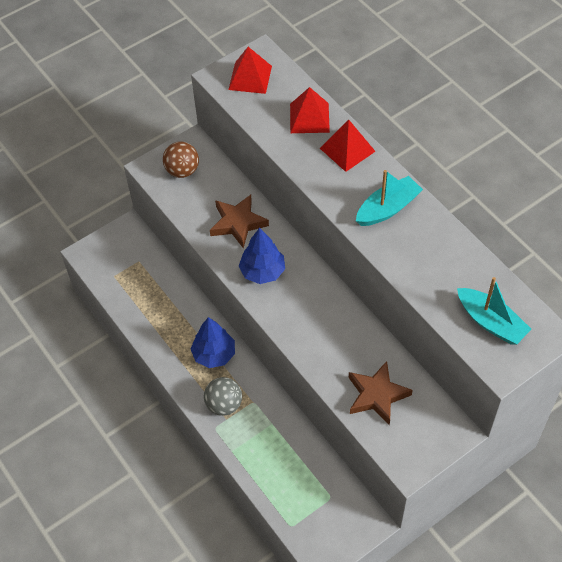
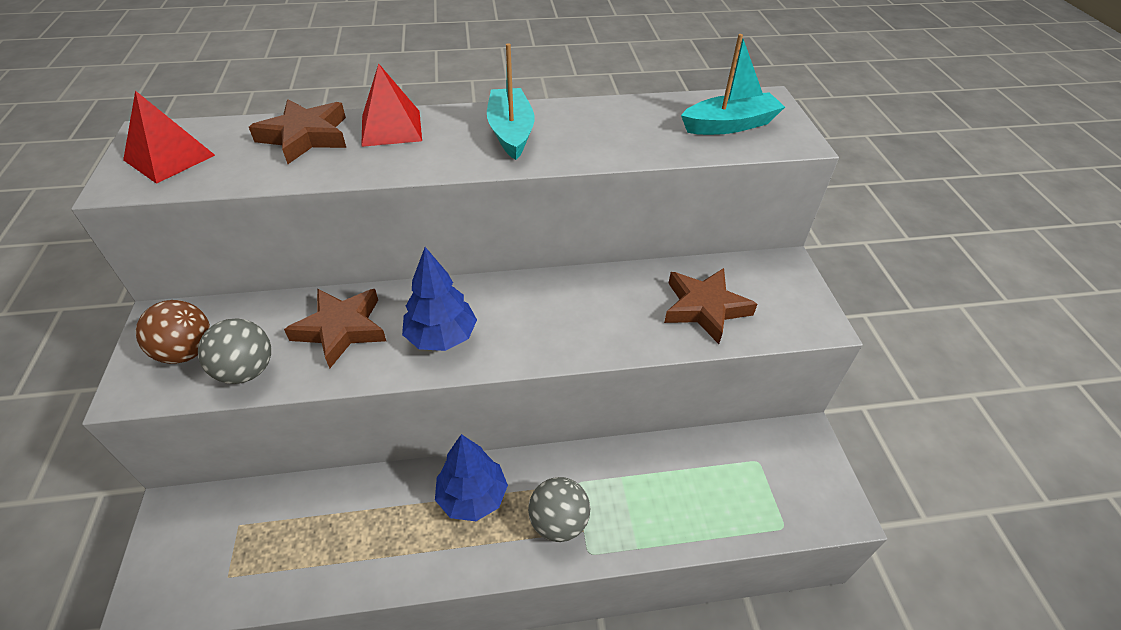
camera: 65 degrees left, 10 degrees down
red pyramid [290,87,330,133] -> brown star [249,99,346,164]
none -> grey ball [198,319,271,384]

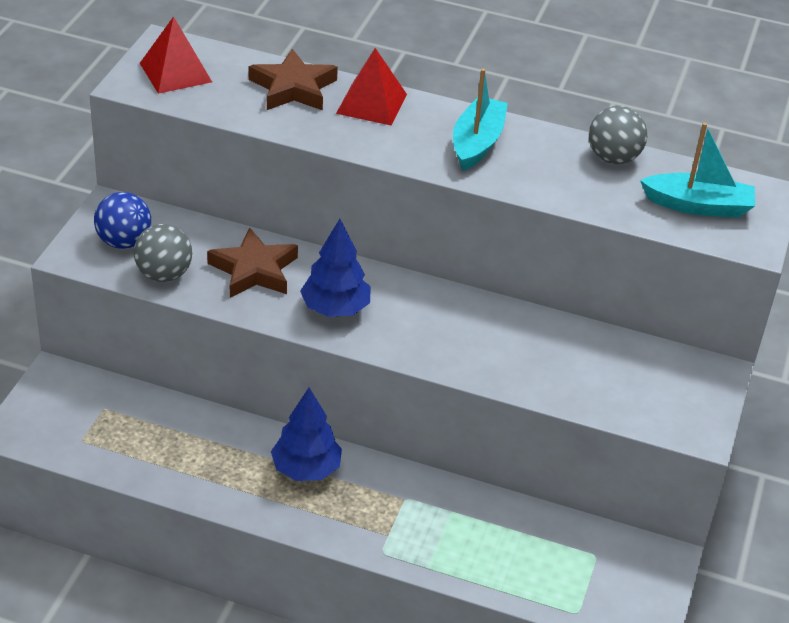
camera: 25 degrees right, 5 degrees down
brown ball [136,300,210,364] -> blue ball [94,192,151,249]
grey ball [528,477,590,542] -> grey ball moved to [589,106,647,164]
brown star [664,268,757,344] -> none

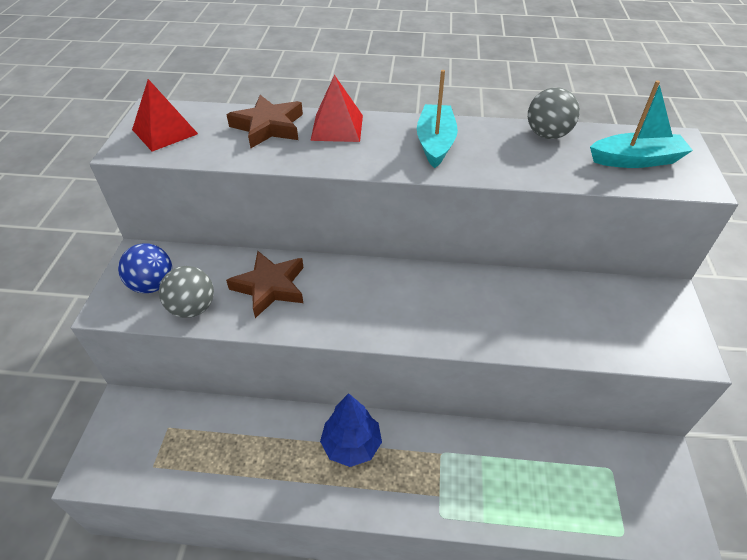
camera: 10 degrees left, 5 degrees up
blue tree [300,219,371,317] -> none

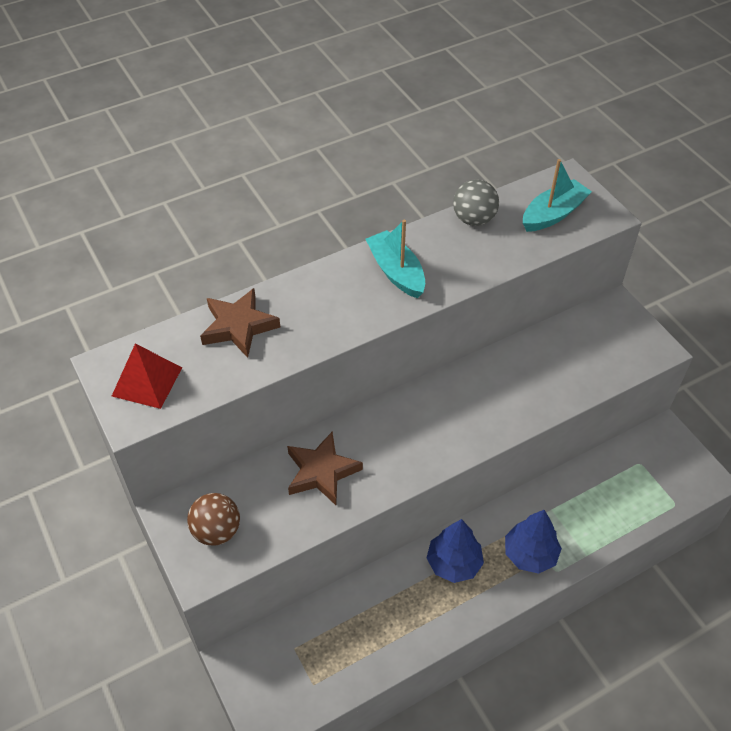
camera: 35 degrees left, 5 degrees up
blue ball [118,243,172,293] -> brown ball [187,493,240,546]
grey ball [159,266,214,318] -> none
red pyramid [310,75,363,142] -> none
none -> blue tree [505,510,562,574]

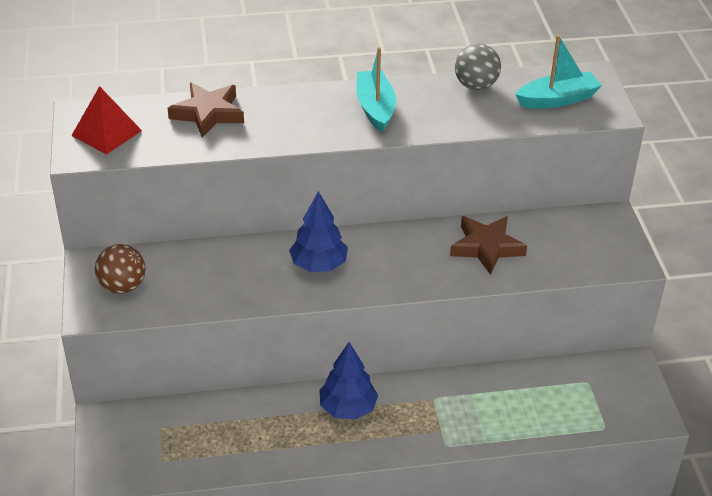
camera: 20 degrees right, 10 degrees down
brown star [287,432,363,505] -> brown star moved to [450,216,527,275]
blue tree [505,510,562,574] -> blue tree moved to [289,191,348,272]

